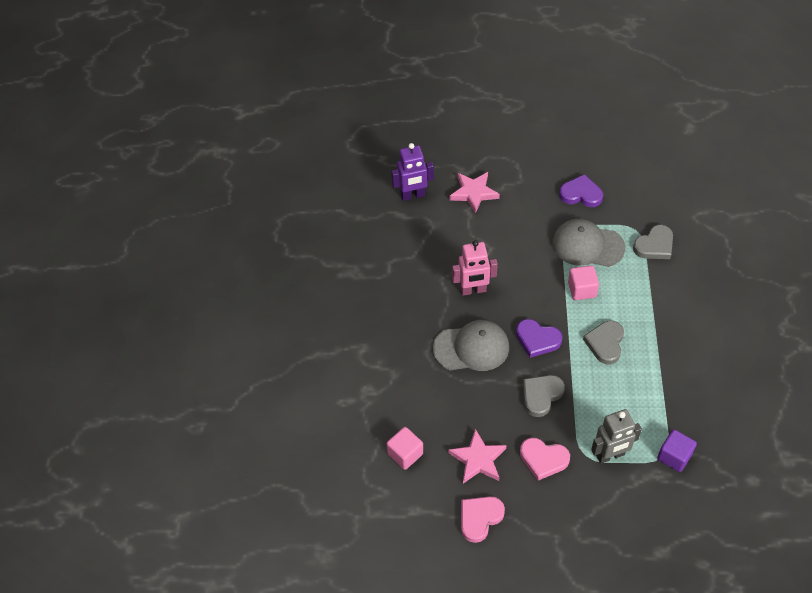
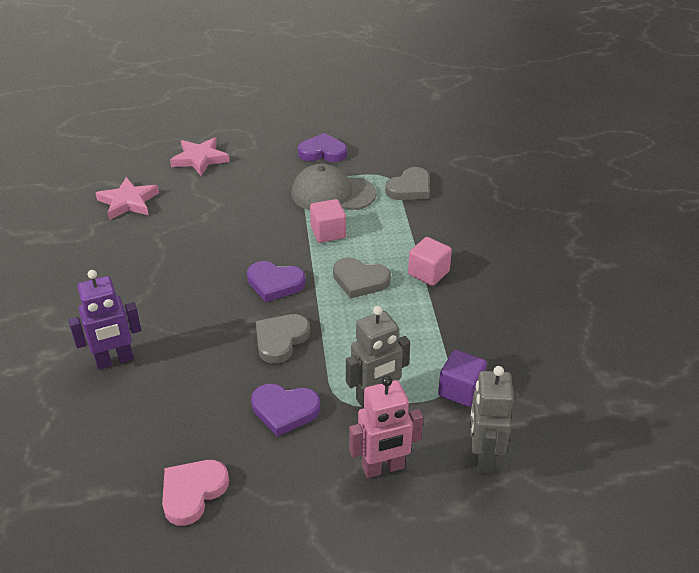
camera: 10 degrees left, 15 degrees down
pink cube [387,427,423,470] -> pink cube moved to [408,237,452,286]
purple robot [391,143,434,201] -> purple robot moved to [69,270,141,369]
grey cap [433,320,509,371] -> none
pink star [448,429,506,483] -> pink star moved to [96,177,159,220]
pink robot [452,240,498,296] -> pink robot moved to [349,376,423,478]
pink heart [520,438,570,481] -> purple heart [251,384,320,437]
grey heart [583,321,624,364] -> grey heart turned 75 degrees counterclockwise [333,257,391,299]
none -> grey robot [470,366,514,474]

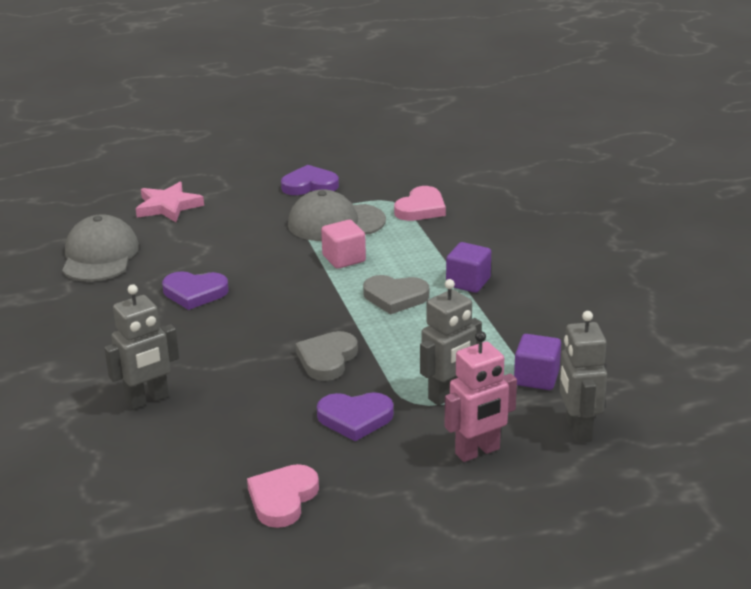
camera: 10 degrees left, 10 degrees down
purple robot [69,270,141,369] -> grey robot [104,284,179,410]
pink star [96,177,159,220] -> grey cap [62,214,139,282]
purple heart [247,261,306,302] -> purple heart moved to [162,271,228,310]
grey heart [385,167,430,200] -> pink heart [394,186,446,221]
pink cube [408,237,452,286] -> purple cube [446,242,491,293]

